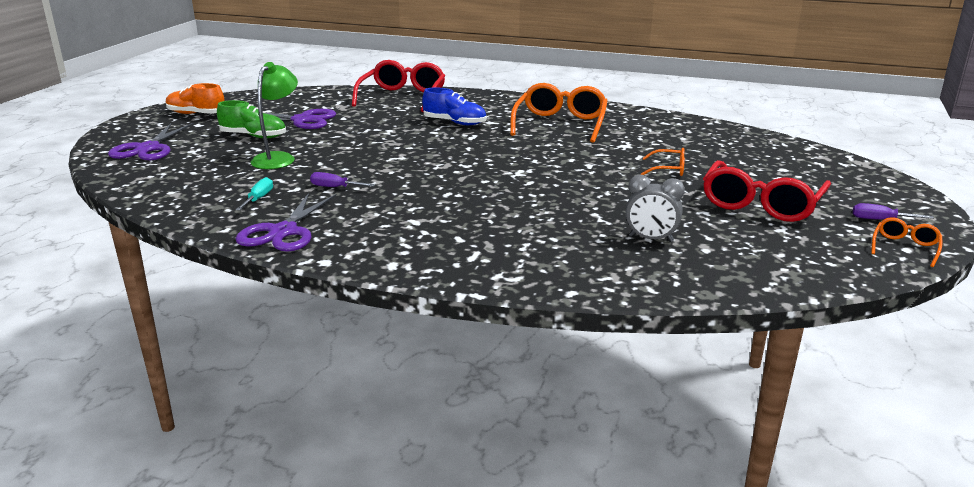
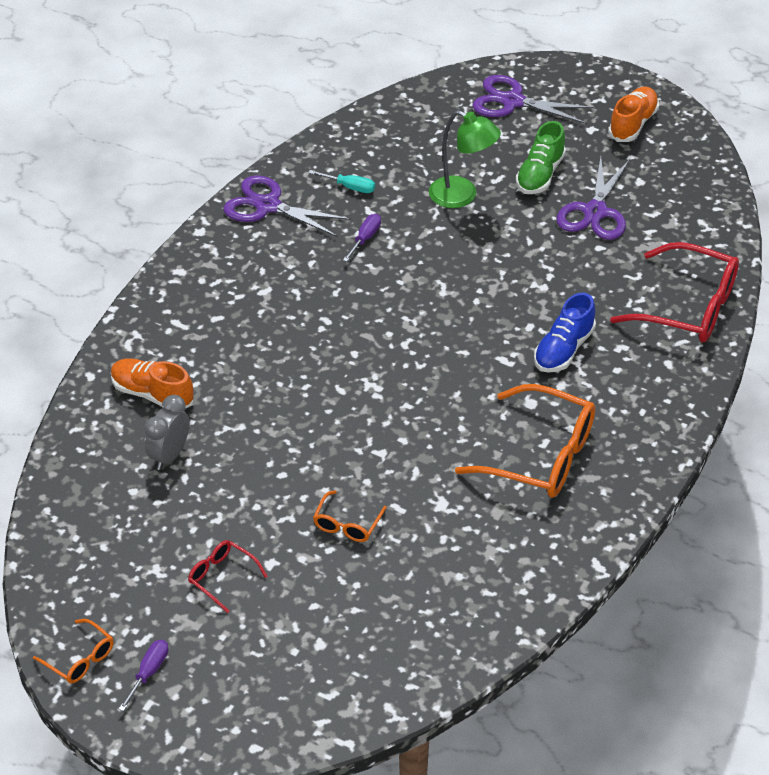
camera: 100 degrees right, 20 degrees up
red glasses [703,160,831,222] -> red glasses [188,540,268,613], size x0.48
none -> orange shoe [111,358,194,408]

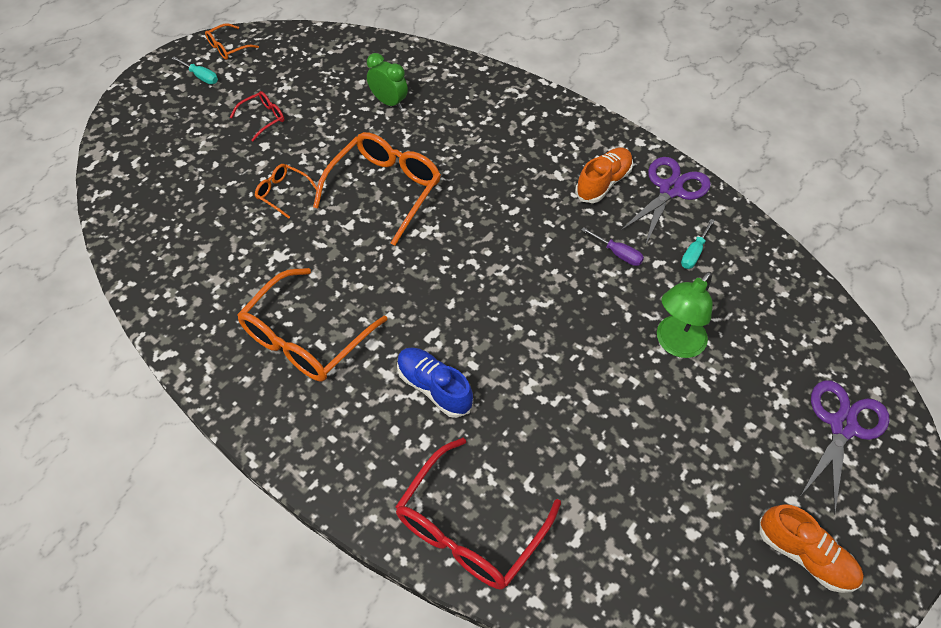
camera: 100 degrees right, 10 degrees up
orange shoe [111,358,194,408] -> orange shoe moved to [575,148,633,203]
purple screwdriver [119,640,169,711] -> turquoise screwdriver [171,56,218,84]
grey clock [144,395,190,470] -> green clock [367,53,408,110]
green shoe [516,121,566,194] -> none
purple scissors [556,157,630,240] -> none
none -> orange glasses [313,132,441,246]

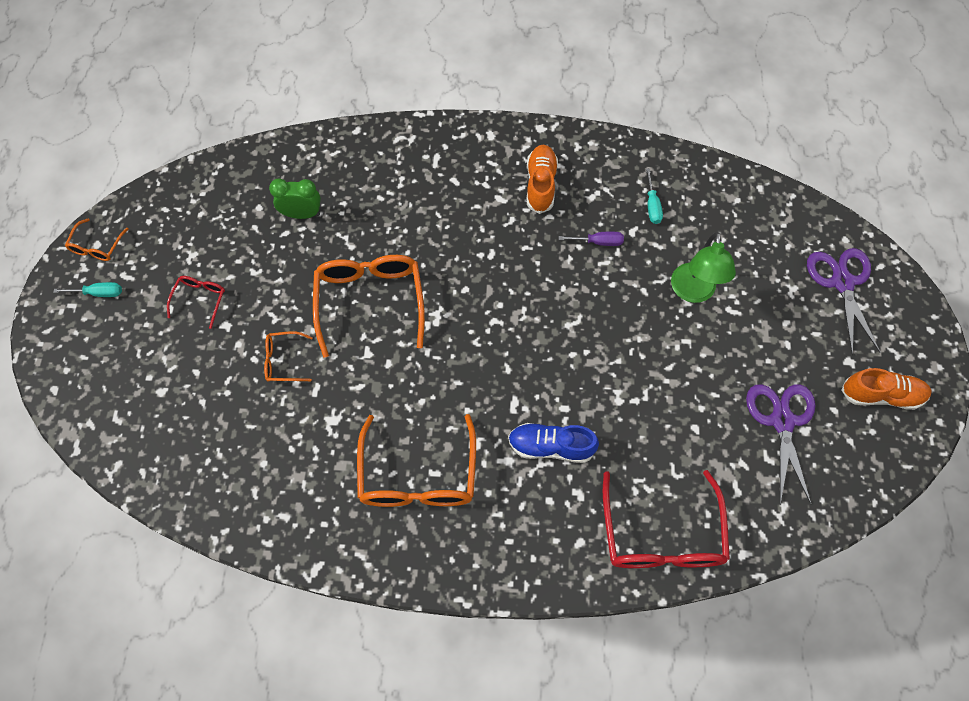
camera: 35 degrees left, 10 degrees up
purple scissors [620,157,711,243] -> purple scissors moved to [746,384,815,504]

